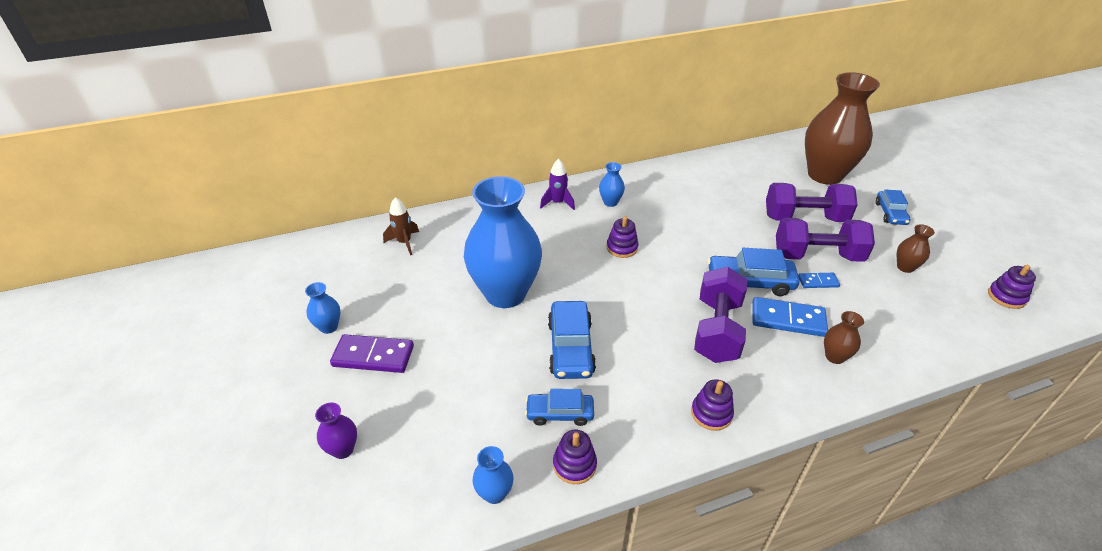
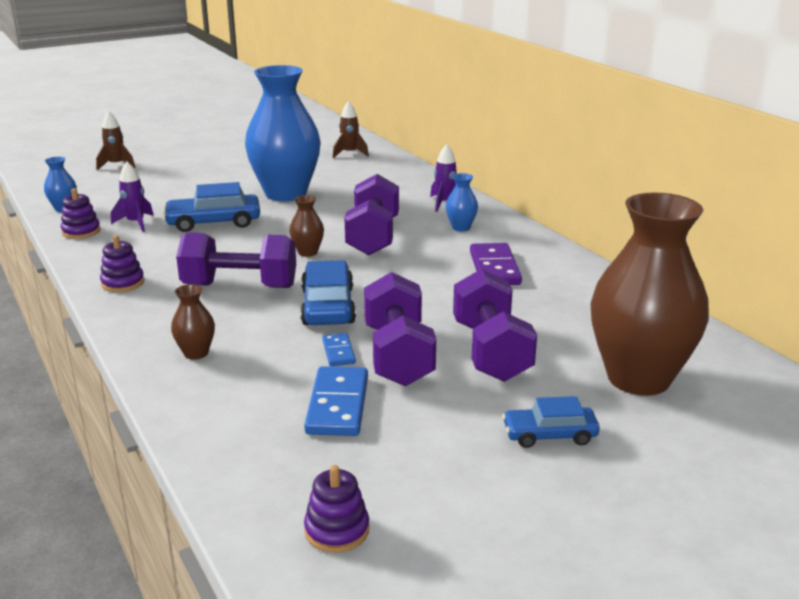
camera: 80 degrees right, 15 degrees down
blue vase [305,282,340,334] -> none
purple vase [315,403,357,459] -> brown rocket [96,111,135,170]
purple domino [330,334,414,373] -> purple domino moved to [470,243,522,285]
blue car [525,389,594,426] -> purple rocket [111,162,154,232]
purple stacking toy [607,216,639,258] -> purple dumbbell [345,174,399,255]
blue domino [752,297,828,337] -> blue domino moved to [304,366,368,436]
brown vase [897,224,935,273] -> brown vase moved to [289,195,324,257]

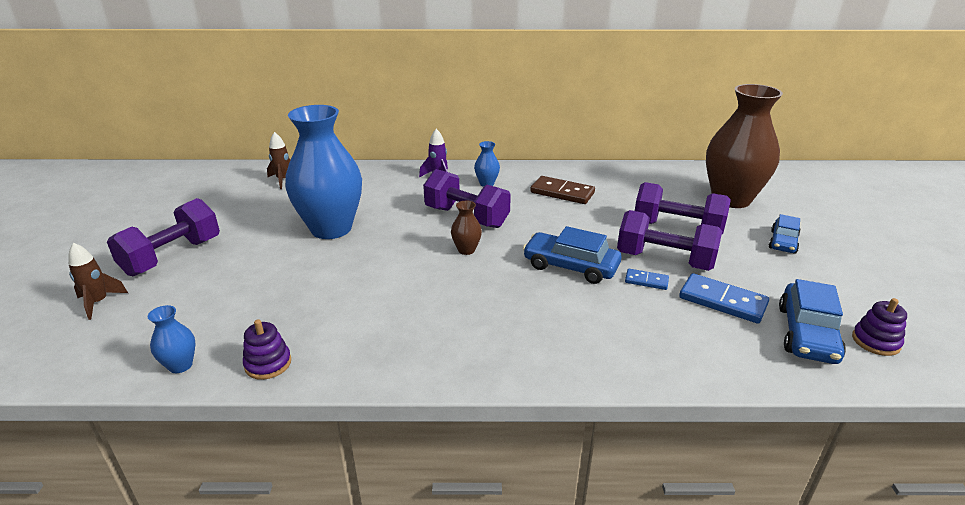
camera: 60 degrees left, 5 degrees up
purple stacking toy [100,235,144,292] -> none
purple rocket [111,162,154,232] -> none
blue car [163,182,260,232] -> blue car moved to [779,279,846,364]
brown vase [171,284,215,360] -> none
purple dumbbell [176,233,296,288] -> purple dumbbell moved to [107,198,220,276]
purple domino [470,243,522,285] -> brown domino [530,176,595,204]

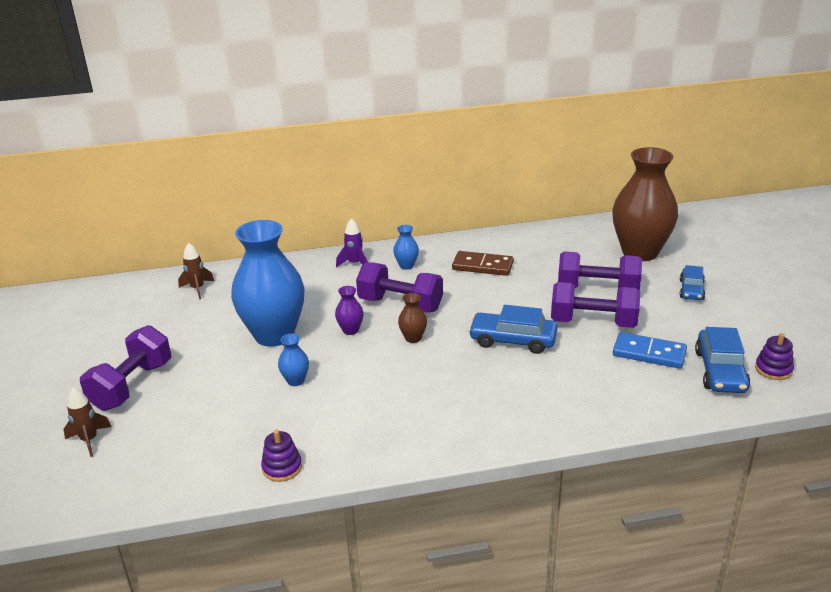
camera: 10 degrees left, 0 degrees up
blue vase [148,305,195,373] -> blue vase moved to [278,334,309,386]
blue domino [625,269,669,290] -> none
none -> purple vase [335,286,364,335]

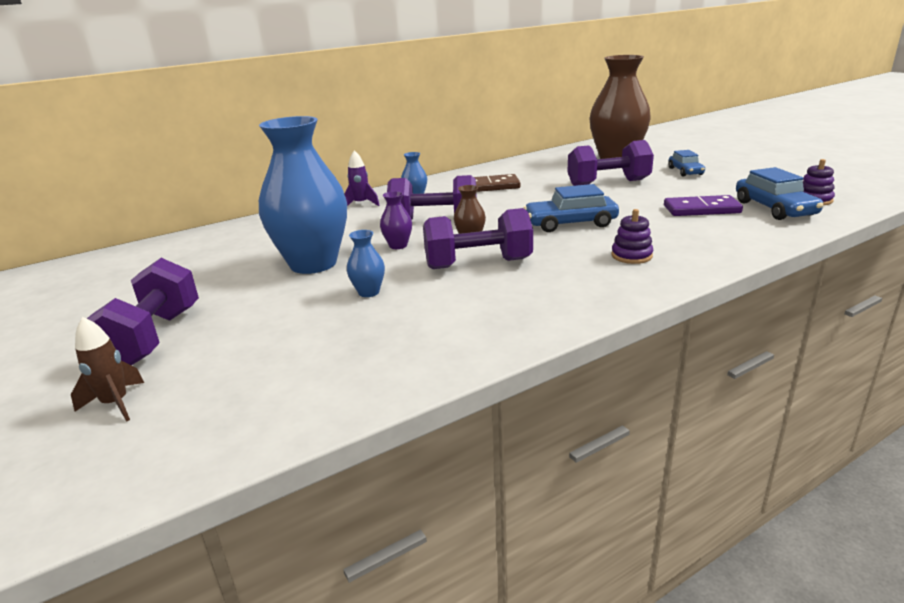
camera: 20 degrees left, 5 degrees down
brown rocket [178,243,214,299] -> none
purple stacking toy [261,430,302,482] -> purple stacking toy moved to [611,209,653,264]
purple dumbbell [551,282,640,328] -> purple dumbbell moved to [423,208,533,269]
blue domino [613,332,687,369] -> purple domino [664,195,743,216]

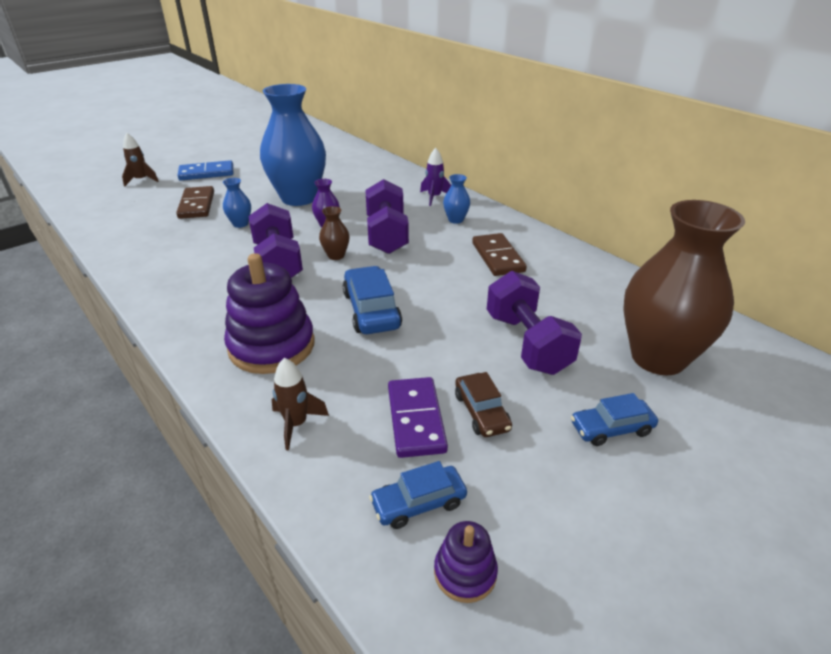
camera: 80 degrees right, 10 degrees up
purple dumbbell [87,258,199,365] -> blue domino [178,160,233,181]
purple stacking toy [611,209,653,264] -> purple stacking toy [224,253,314,374], size x2.03
blue car [736,167,823,220] -> blue car [369,461,467,529], size x0.64
none -> brown domino [176,186,214,219]
none -> brown rocket [272,358,329,450]
none -> brown car [455,372,512,437]

